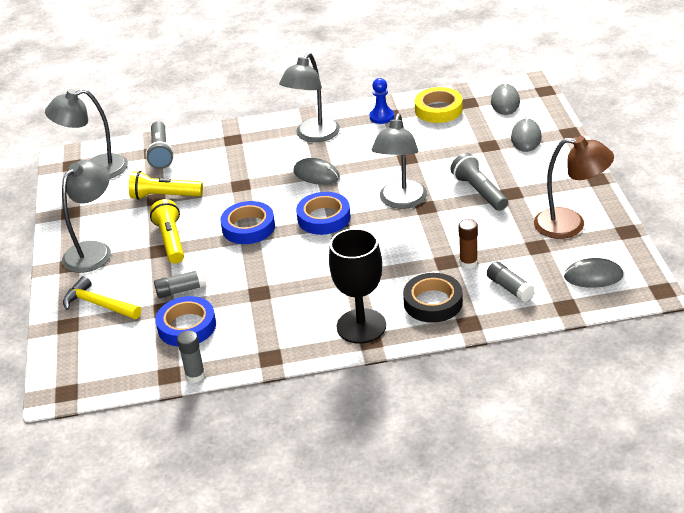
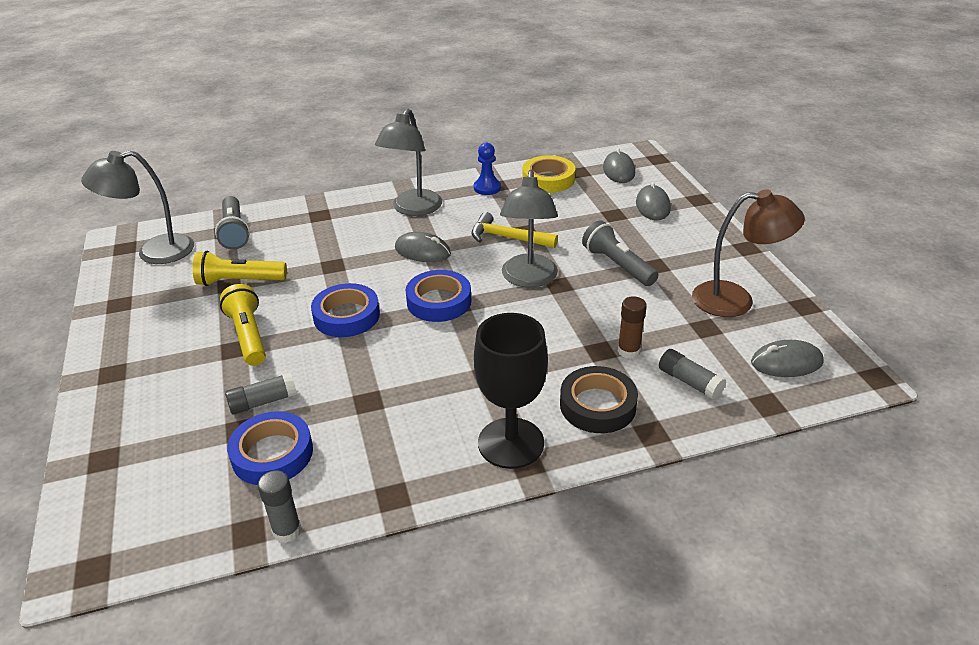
camera: 10 degrees left, 0 degrees up
grey lamp [62,160,111,273] -> none
yellow hammer [63,276,141,319] -> yellow hammer moved to [472,212,558,248]

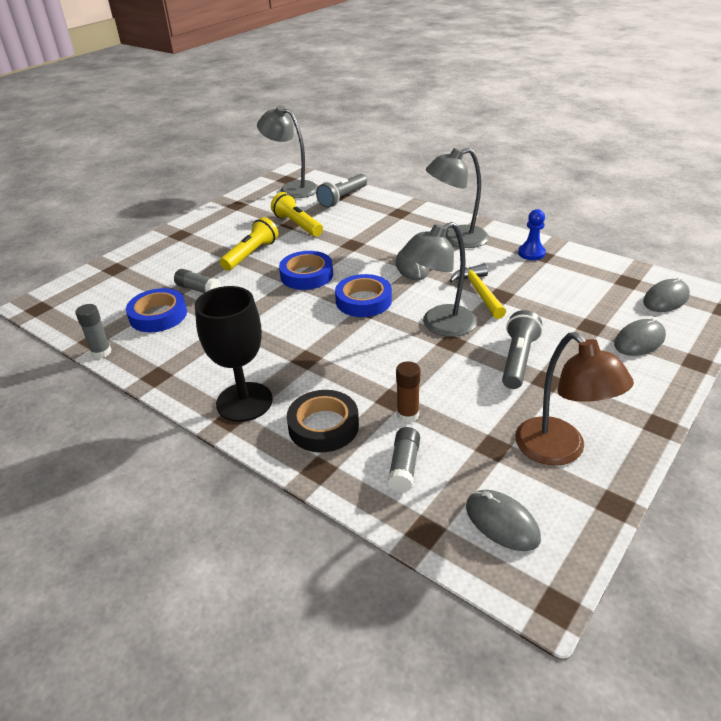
camera: 55 degrees right, 0 degrees up
yellow tape [522,156,575,193] -> none

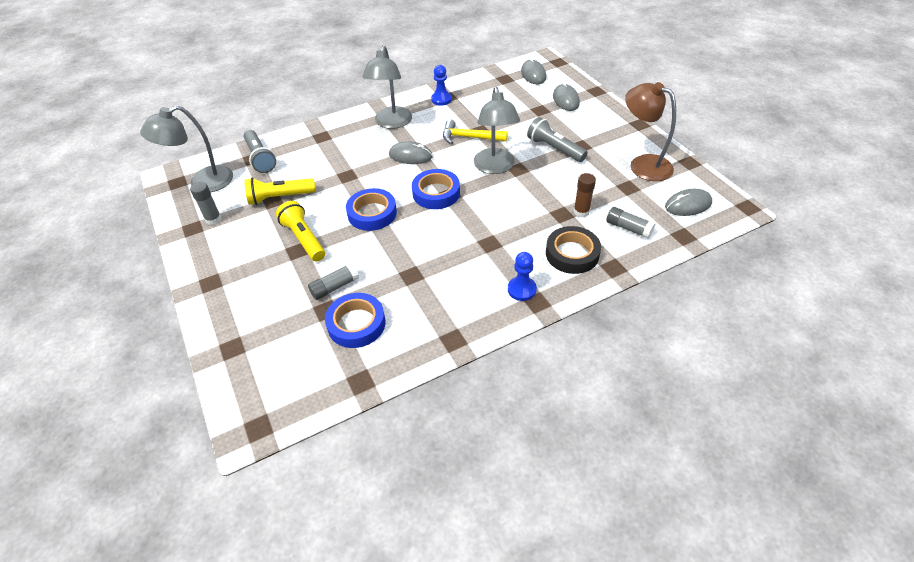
camera: 65 degrees left, 10 degrees up
grey glue stick [75,304,112,358] -> grey glue stick moved to [190,182,222,225]
black goblet [195,286,273,422] -> blue pawn [508,252,537,301]
brown lamp [515,332,634,466] -> brown lamp turned 135 degrees counterclockwise [625,82,676,181]

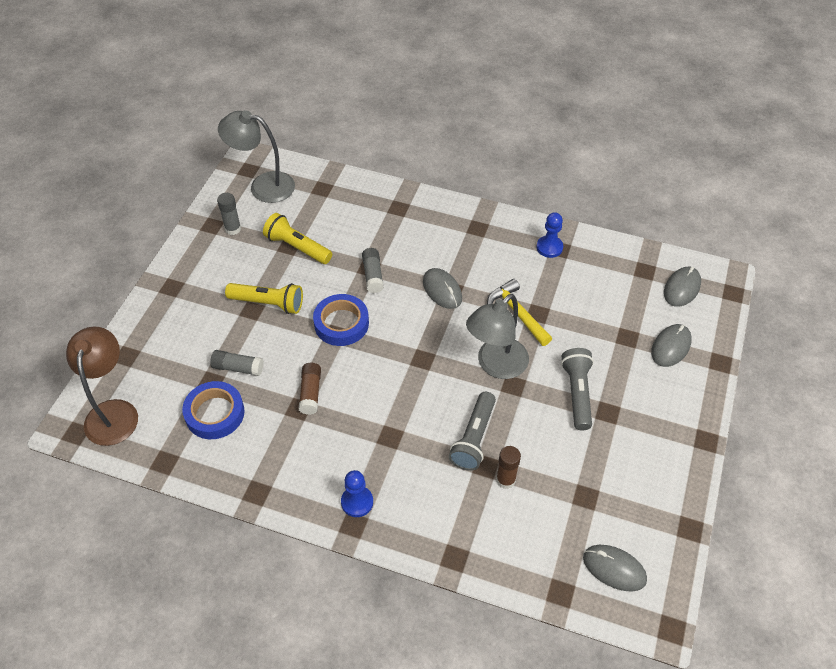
camera: 45 degrees right, 5 degrees up
grey flashlight [244,130,276,173] -> grey flashlight moved to [449,392,496,471]
yellow flashlight [276,201,325,262] -> yellow flashlight turned 90 degrees clockwise [225,283,303,314]
grey lamp [362,46,412,129] -> none
blue tape [412,169,460,209] -> none
black tape [546,226,601,274] -> none
grey glue stick [606,207,655,238] -> grey glue stick moved to [362,248,384,293]
brown lamp [625,82,676,181] -> brown lamp moved to [66,326,138,446]
none -> brown glue stick [299,363,321,415]

